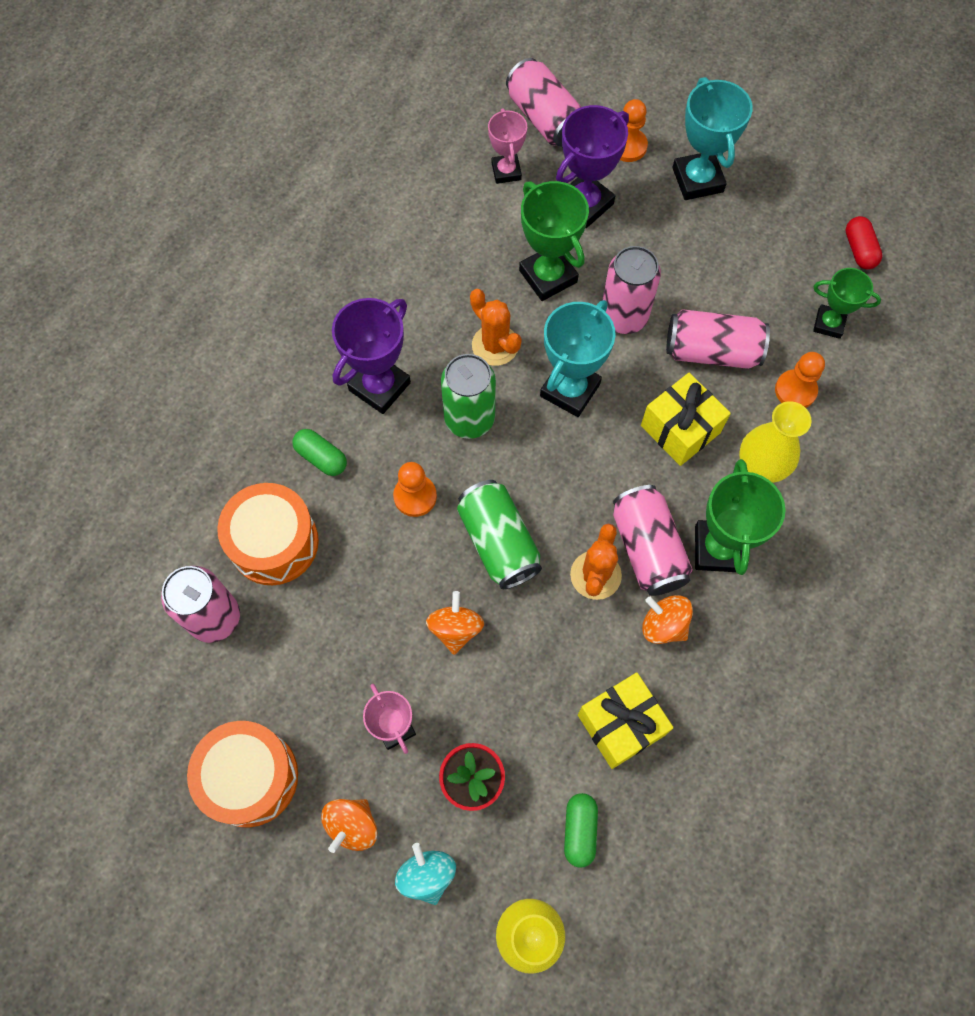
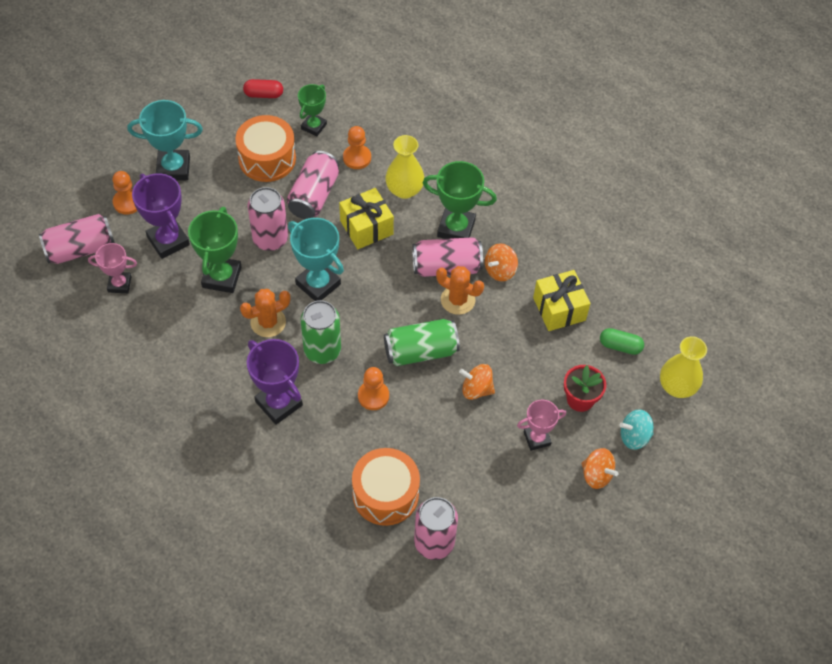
camera: 80 degrees left, 10 degrees down
orange drum [187,721,298,827] -> orange drum moved to [235,115,296,182]
green capsule [292,429,347,476] -> none
green trophy [519,181,589,301] -> green trophy turned 60 degrees counterclockwise [188,207,242,293]

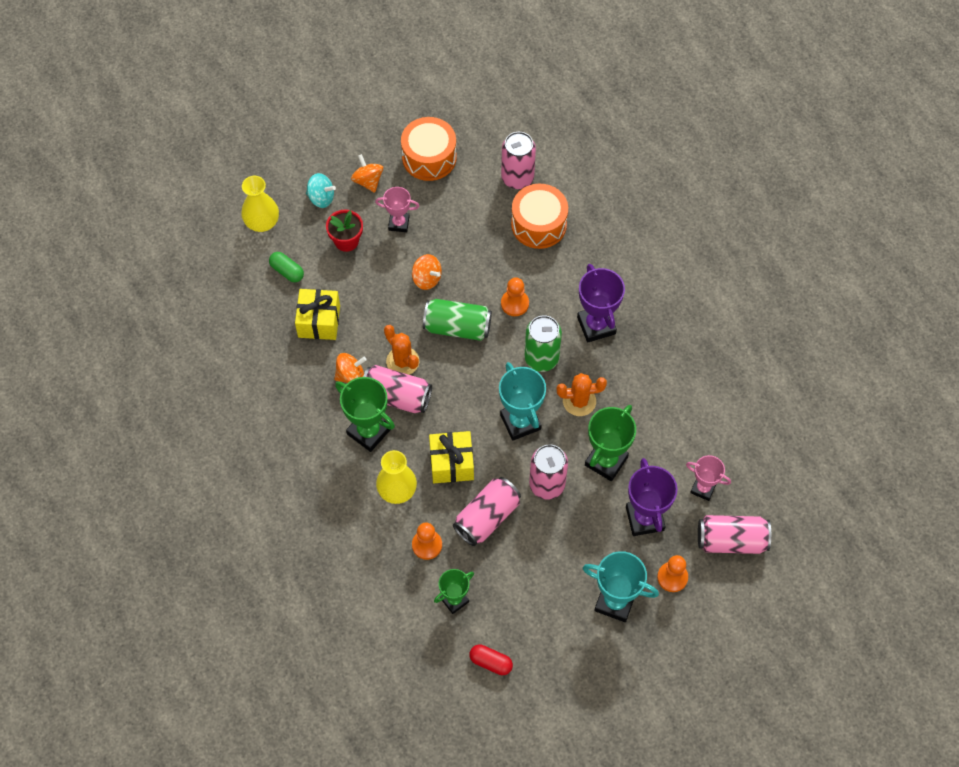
camera: 155 degrees left, 5 degrees up
orange drum [235,115,296,182] -> orange drum moved to [401,117,457,181]

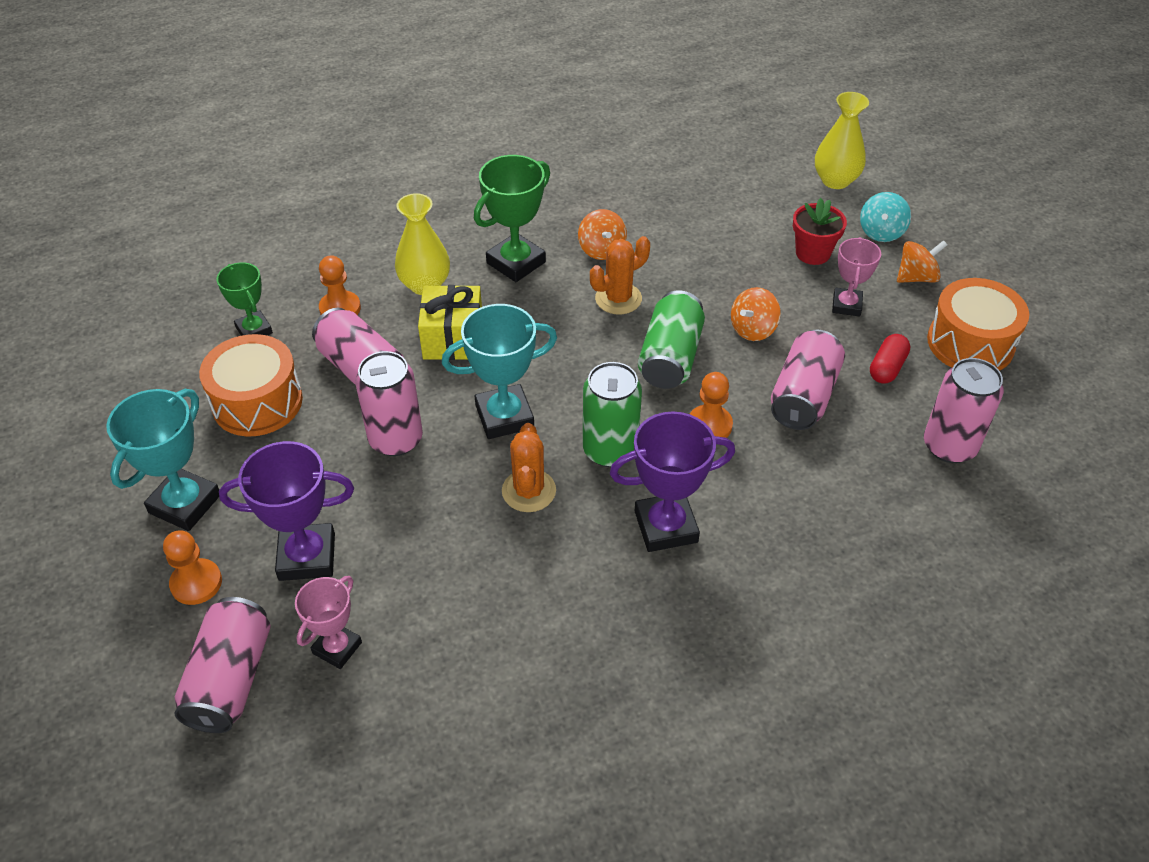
camera: 95 degrees right, 15 degrees down
green capsule [269,252,304,282] -> none
yellow gift [295,289,340,340] -> none
pink can [363,365,432,413] -> pink can moved to [771,329,845,430]
red capsule [469,644,513,675] -> red capsule moved to [870,334,910,384]
orange drum [511,184,568,249] -> orange drum moved to [199,334,303,436]
green trophy [585,405,636,481] -> none

